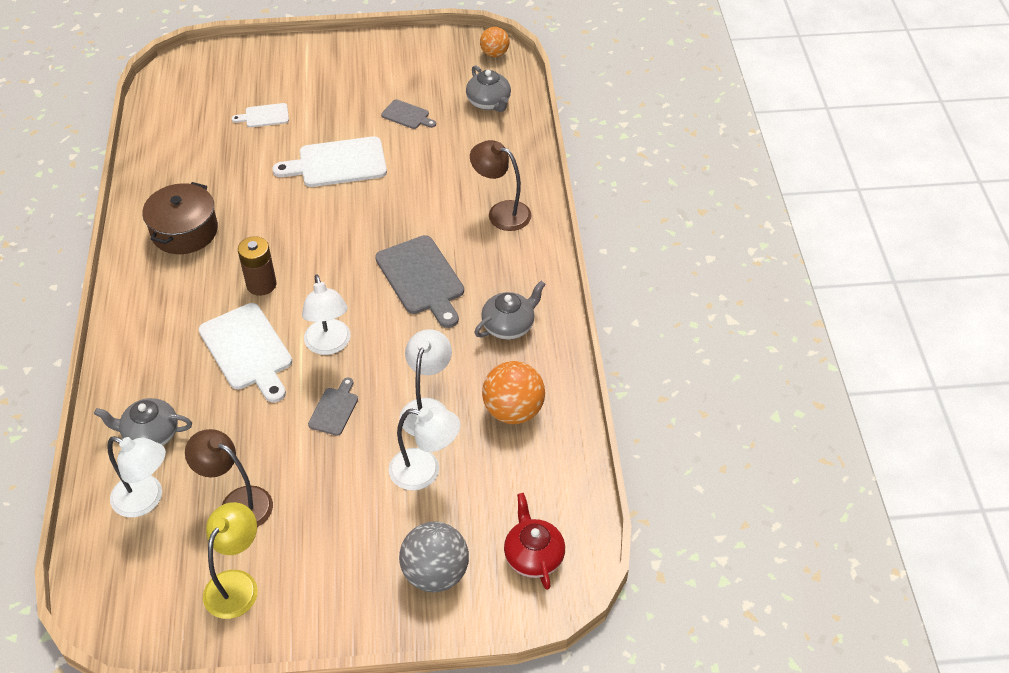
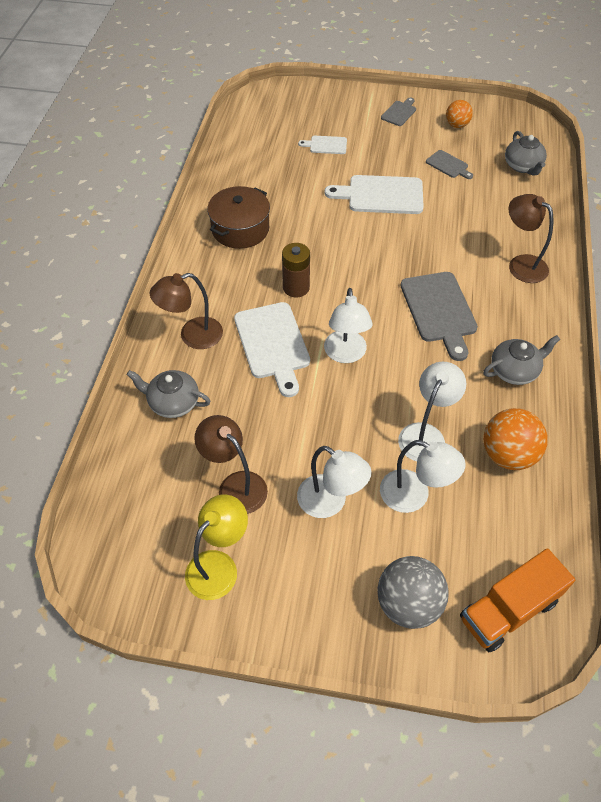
camera: 15 degrees right, 5 degrees up
white lamp [107,436,166,517] -> white lamp moved to [297,446,372,518]
grey cutting board [308,377,358,436] -> grey cutting board moved to [381,98,416,126]
orange ball [480,27,509,57] -> orange ball moved to [446,100,473,128]
red teapot [504,493,565,590] -> orange truck [460,548,575,652]
none -> brown lamp [150,273,223,349]

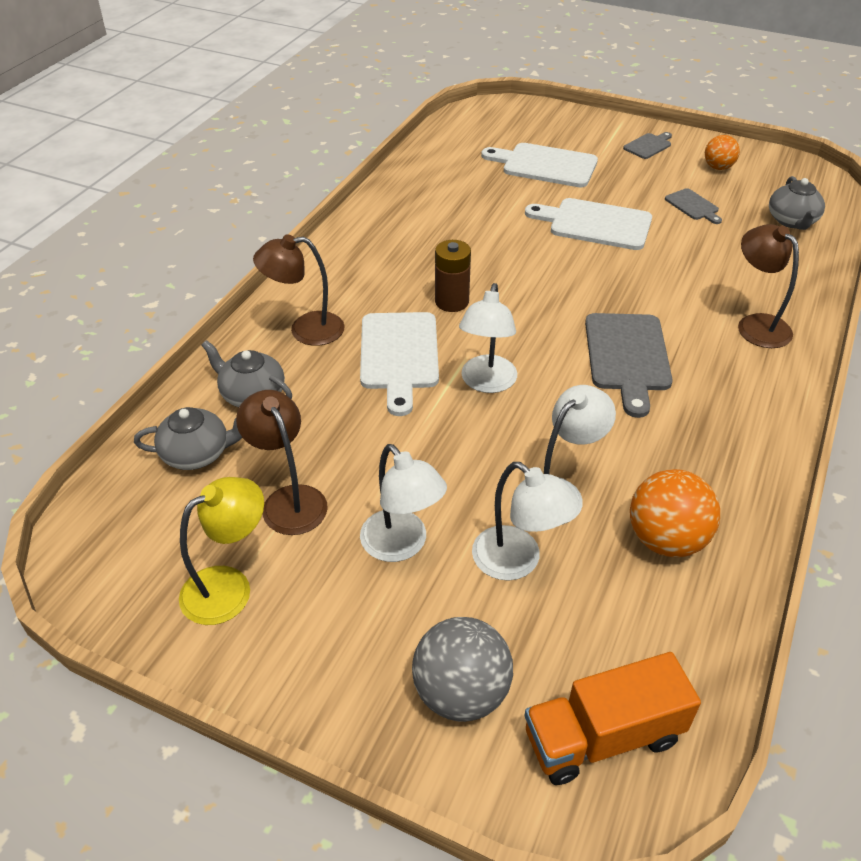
camera: 15 degrees right, 10 degrees down
brown pot [207,186,270,249] -> none
white cutting board [298,136,347,154] -> white cutting board [481,143,598,187], size x1.91
grey teapot [483,335,560,385] -> grey teapot moved to [134,407,242,470]

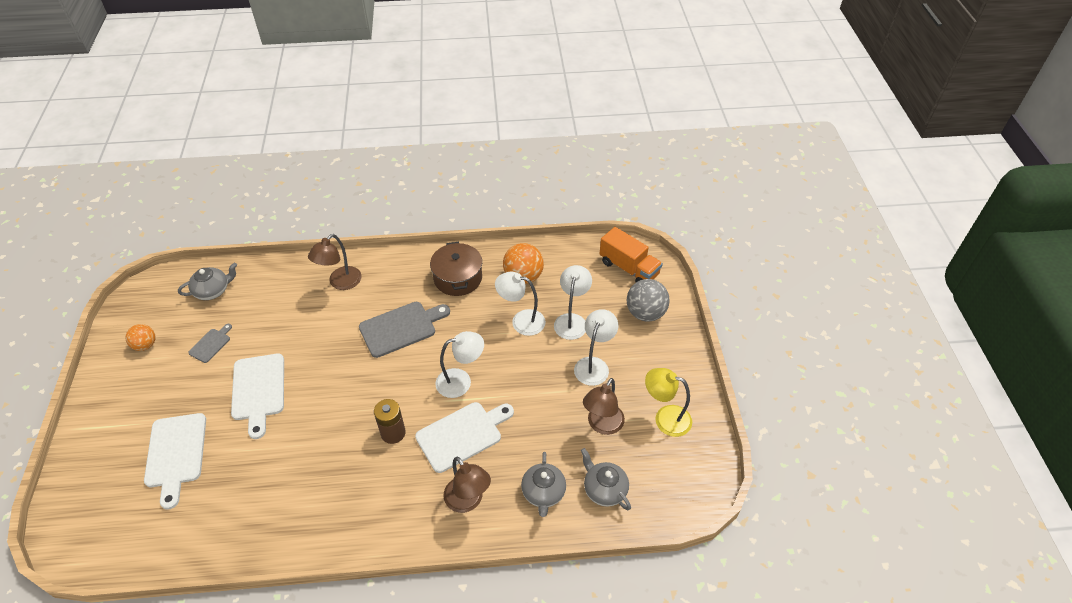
camera: 120 degrees left, 5 degrees up
grey cutting board [623,132,672,159] -> none
none -> brown pot [430,242,482,296]

